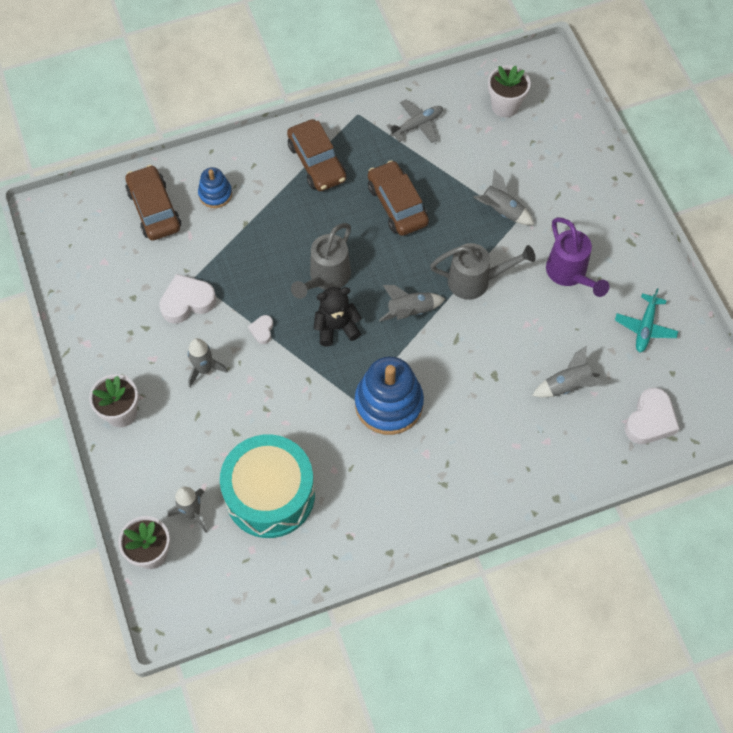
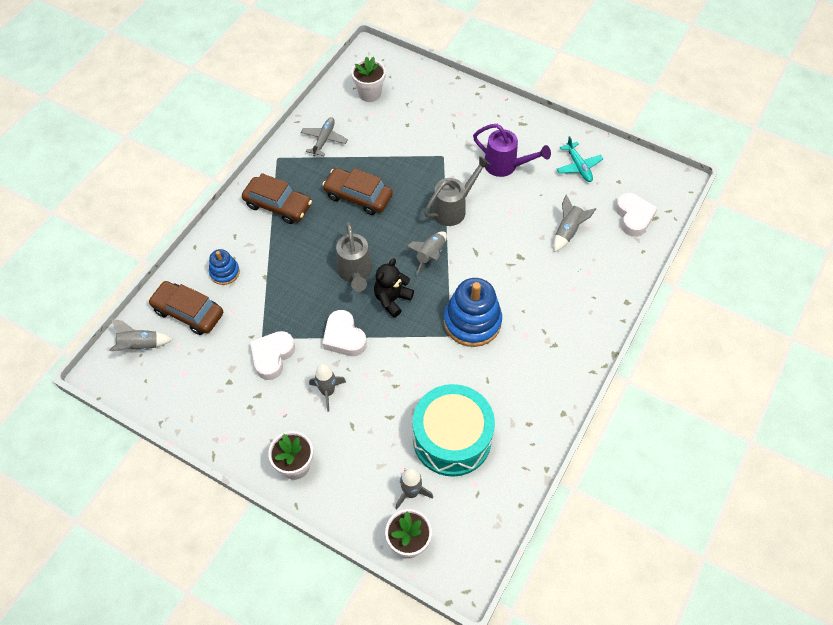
camera: 40 degrees left, 5 degrees down
white heart [248,315,273,344] -> white heart [322,310,367,356], size x1.96
grey rocket [473,169,534,225] -> grey rocket moved to [110,319,173,351]

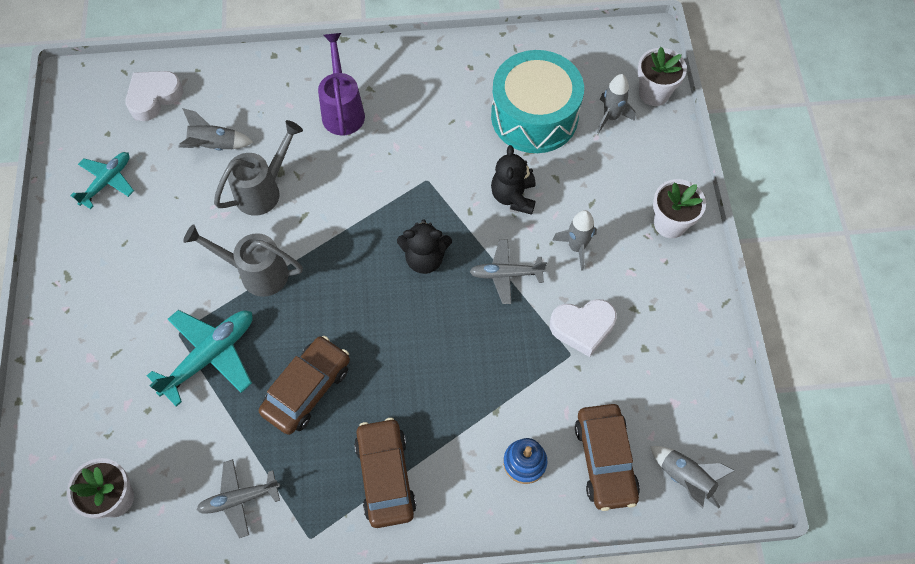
camera: 125 degrees left, 5 degrees up
brown car [322,168,393,215] -> brown car turned 135 degrees counterclockwise [259,336,350,435]
white heart [322,310,367,356] -> grey plane [470,240,547,304]
grey watering can [336,222,372,292] -> grey watering can moved to [214,120,303,216]
grey rocket [406,232,447,275] -> none
blue stacking toy [444,278,502,347] -> none
purple watering can [473,124,551,177] -> purple watering can moved to [318,33,365,135]
none -> turquoise plane [147,310,253,407]
none -> black teddy bear [491,145,536,215]

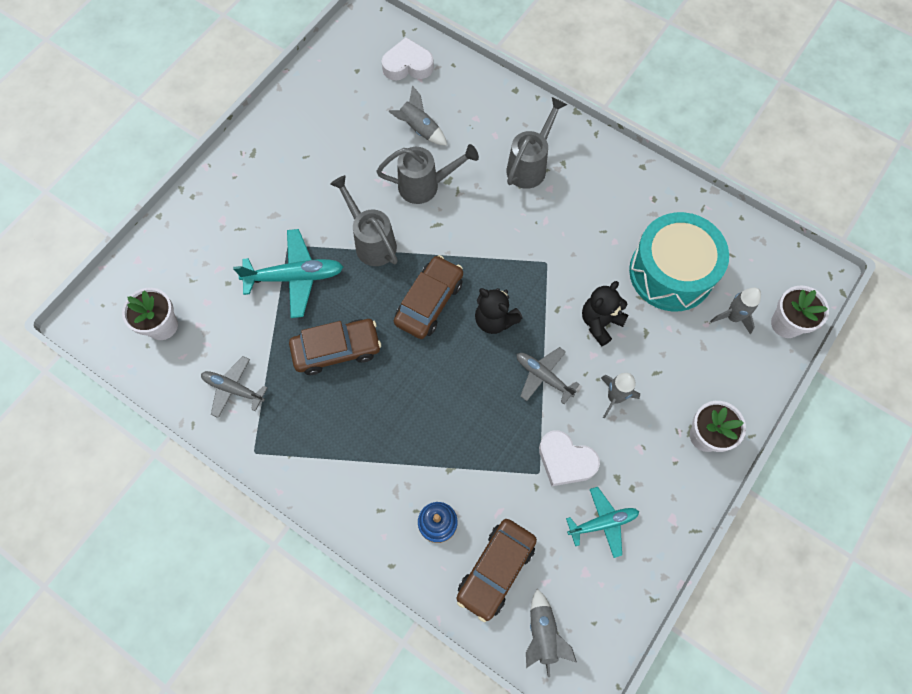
camera: 40 degrees right, 5 degrees up
turquoise plane [70,152,134,209] -> turquoise plane moved to [566,487,639,558]
purple watering can [318,33,365,135] -> grey watering can [506,97,567,189]
brown car [354,418,417,528] -> brown car moved to [394,255,463,339]

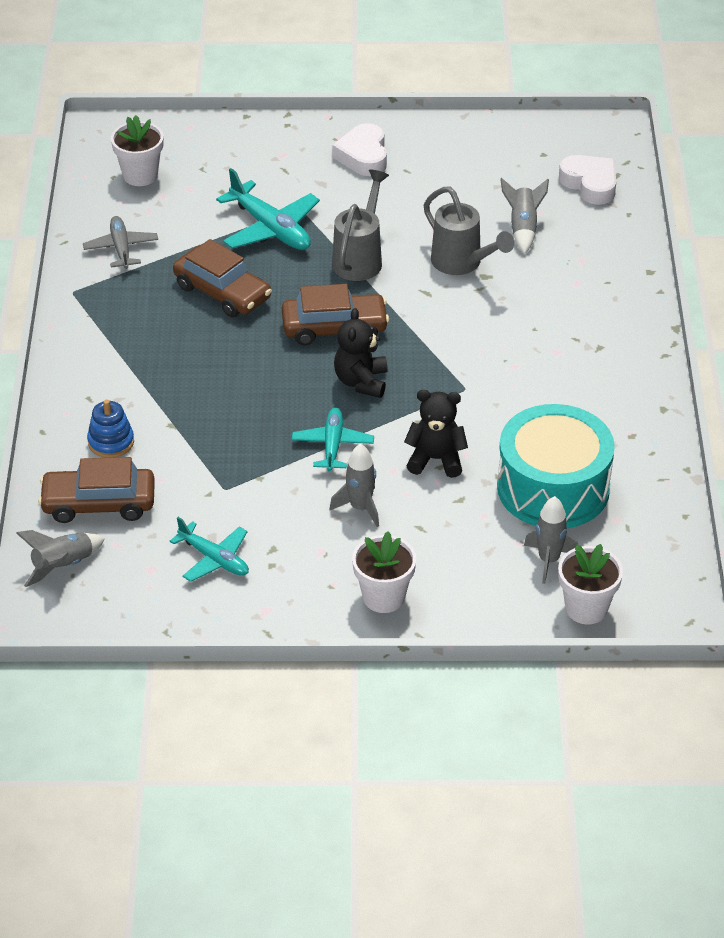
camera: 55 degrees right, 25 degrees down
grey watering can [506,97,567,189] -> none
grey plane [517,347,580,404] -> turquoise plane [292,408,374,472]
white heart [539,430,600,486] -> white heart moved to [332,123,387,176]

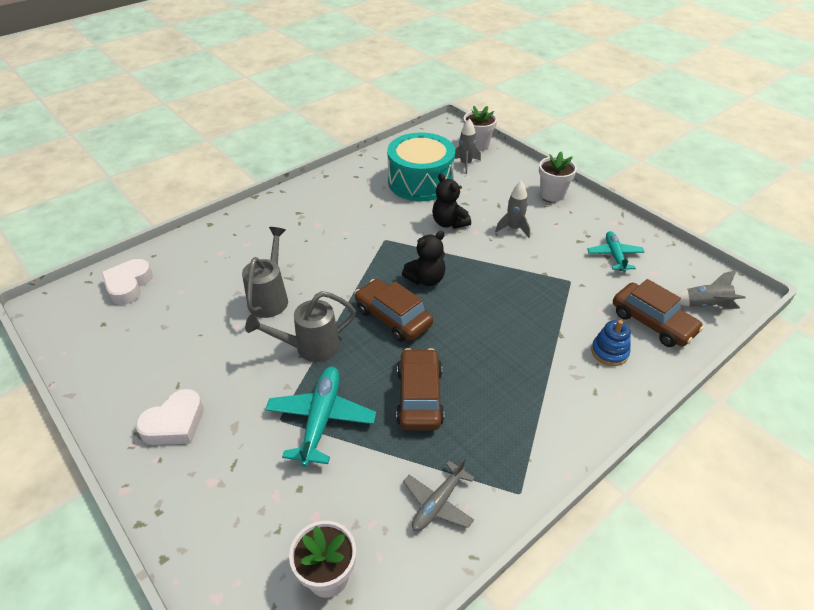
camera: 130 degrees left, 0 degrees up
turquoise plane [292,408,374,472] -> none
grey rocket [500,178,549,254] -> none

